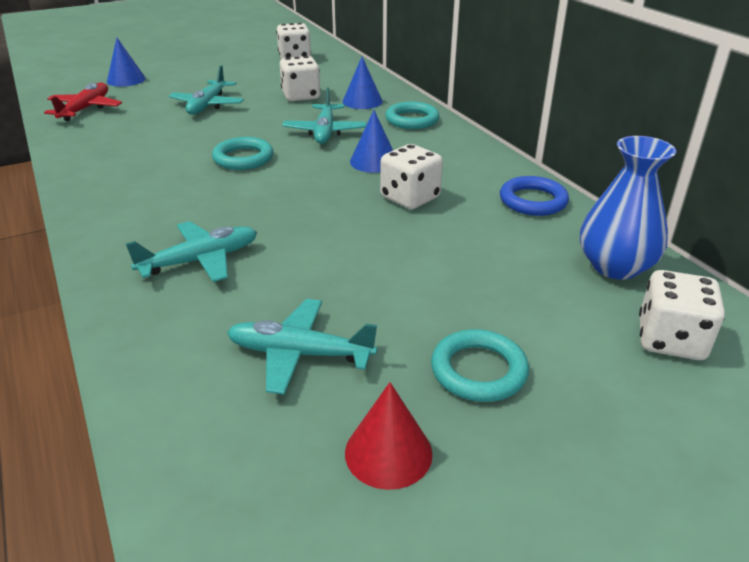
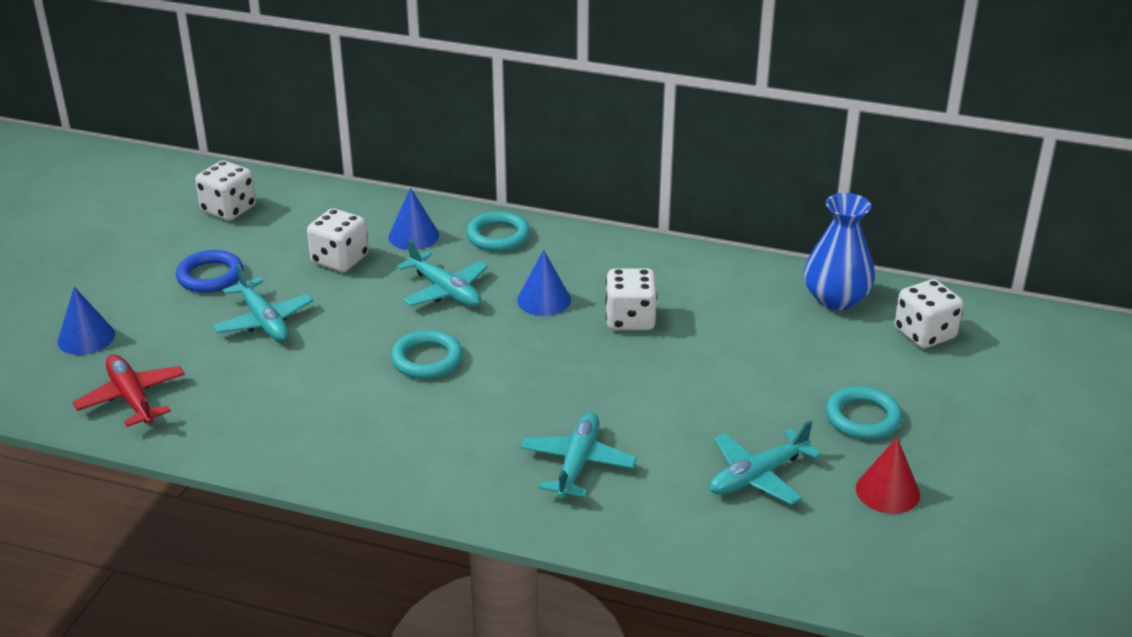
camera: 45 degrees left, 0 degrees up
blue ring [500,176,569,216] -> blue ring moved to [176,250,244,293]

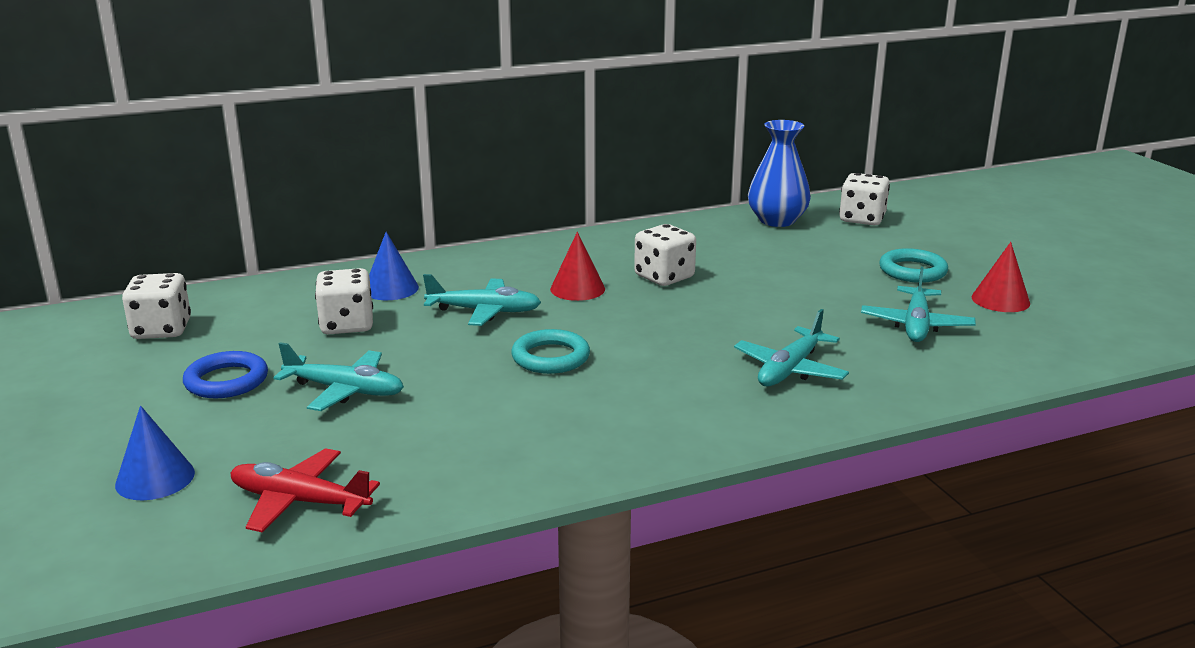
camera: 40 degrees left, 10 degrees down
turquoise ring [466,211,530,252] -> none
blue cone [517,250,571,316] -> red cone [550,232,605,301]
turquoise plane [520,412,637,498] -> turquoise plane turned 120 degrees counterclockwise [734,309,849,387]

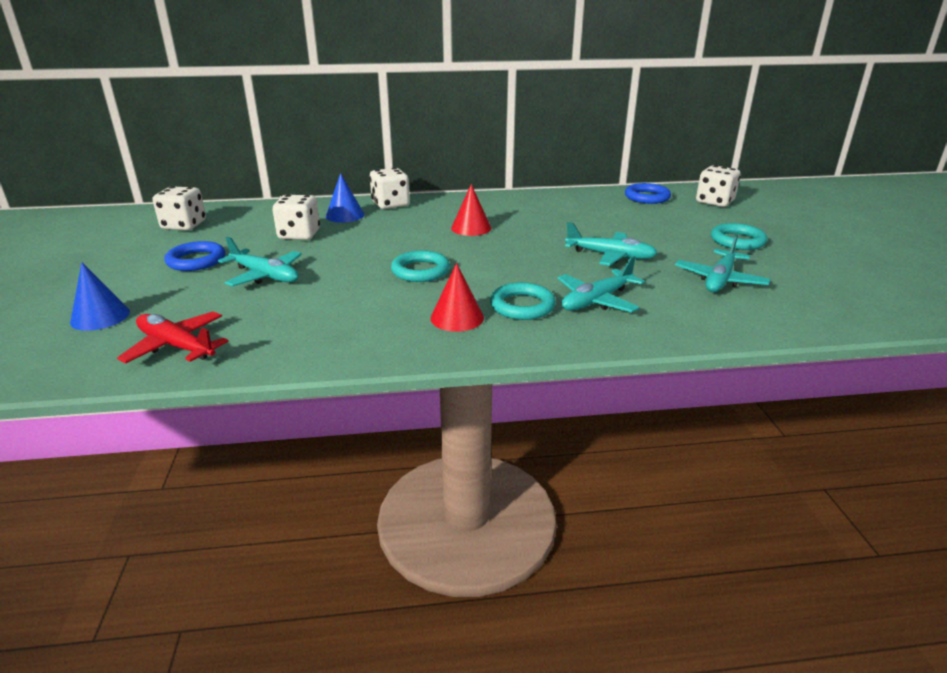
camera: 15 degrees right, 5 degrees up
turquoise plane [423,274,541,326] -> turquoise plane moved to [565,222,657,266]
white dice [634,224,696,286] -> white dice moved to [370,168,410,209]
blue vase [748,120,811,227] -> blue ring [625,183,671,204]
red cone [972,242,1030,312] -> red cone moved to [430,263,484,332]
none -> turquoise ring [490,282,556,320]

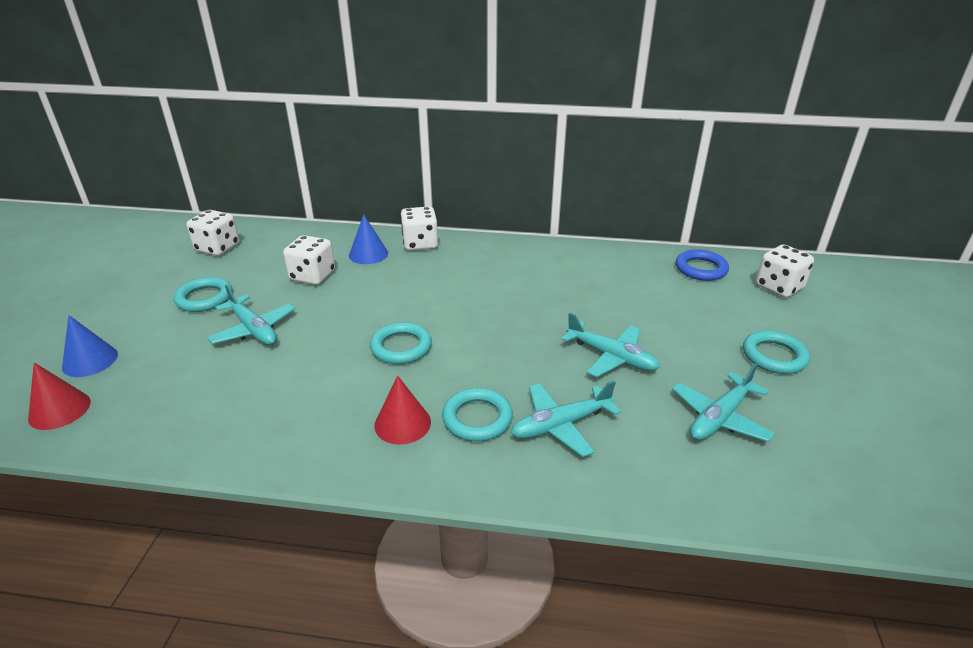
camera: 15 degrees right, 5 degrees up
red plane [117,311,229,363] -> none
blue ring [164,241,225,271] -> turquoise ring [174,277,233,312]
red cone [451,184,491,236] -> red cone moved to [28,362,91,430]

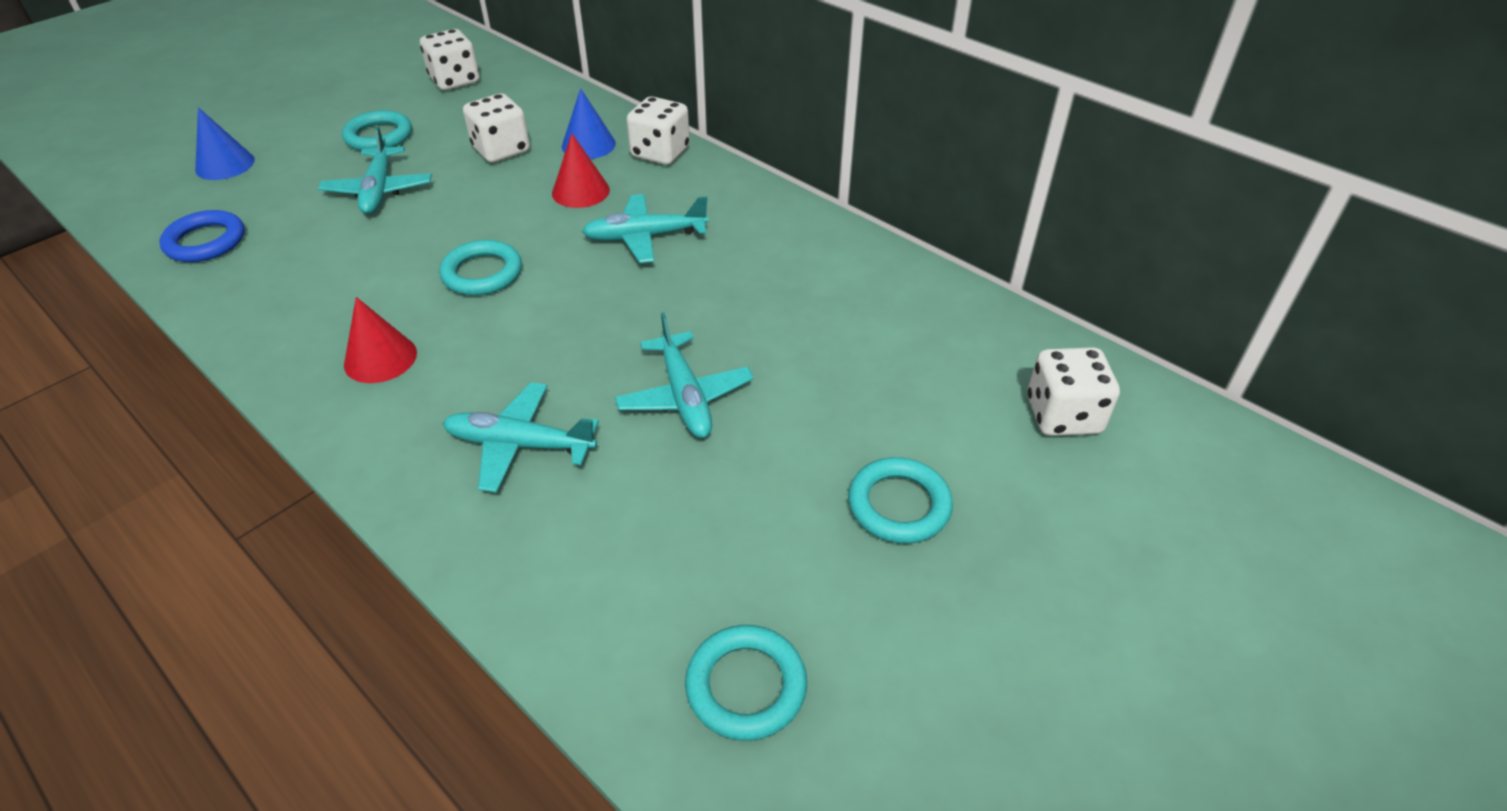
camera: 35 degrees right, 10 degrees up
red cone [28,362,91,430] -> red cone moved to [552,133,610,208]
turquoise ring [442,388,513,441] -> turquoise ring moved to [685,625,807,741]
turquoise plane [672,363,775,442] -> turquoise plane moved to [582,194,709,263]
blue ring [676,249,729,281] -> blue ring moved to [159,210,245,262]

